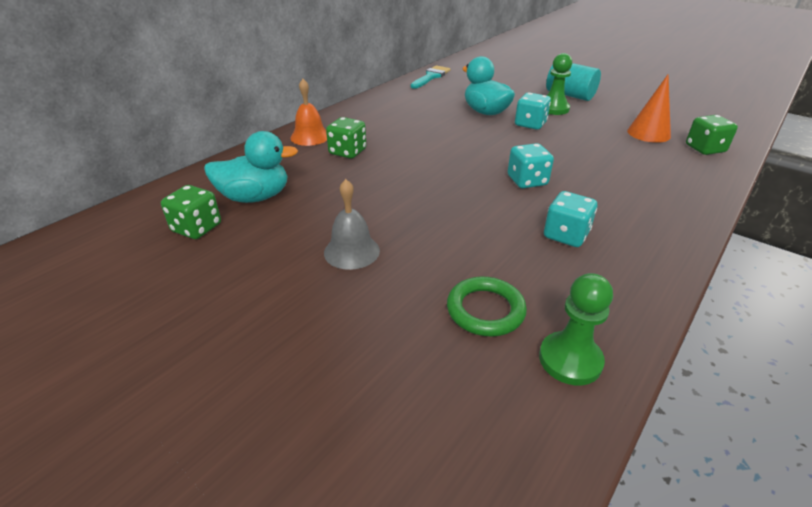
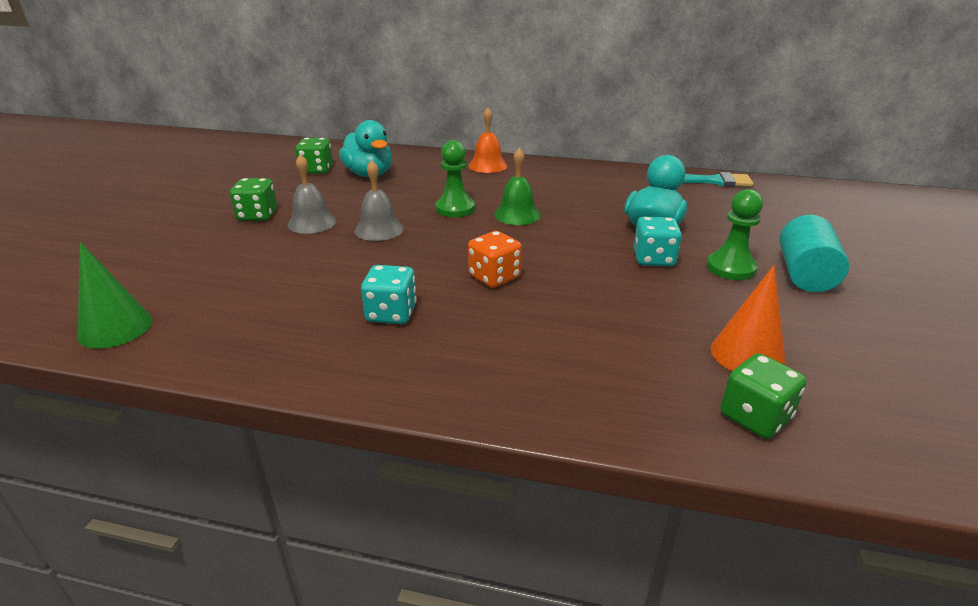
camera: 65 degrees right, 5 degrees down
green dice [326,117,366,159] -> green dice moved to [230,178,277,221]
green ring [447,277,527,337] -> none
turquoise dice [508,143,554,188] -> orange dice [468,231,522,288]
green pawn [539,273,613,385] -> green pawn moved to [435,140,475,217]
none -> green cone [78,242,153,349]
none -> grey bell [354,160,404,241]
none -> green bell [494,148,541,225]

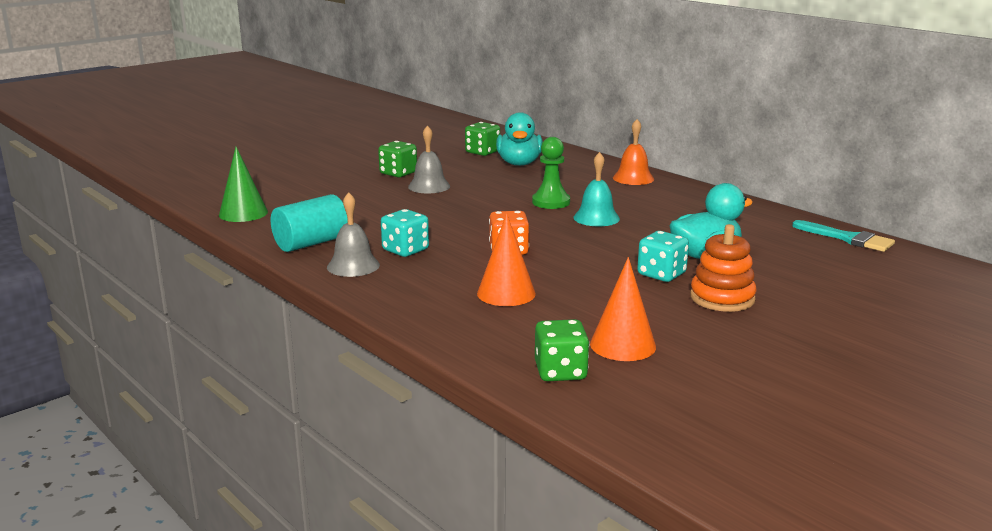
camera: 35 degrees right, 10 degrees down
grey bell [354,160,404,241] -> grey bell moved to [327,192,380,277]
green bell [494,148,541,225] -> turquoise bell [573,152,620,226]
green pawn [707,189,763,280] -> orange stacking toy [690,224,757,312]
turquoise cylinder [780,215,849,292] -> turquoise cylinder moved to [271,194,348,252]
none -> orange cone [477,213,536,306]

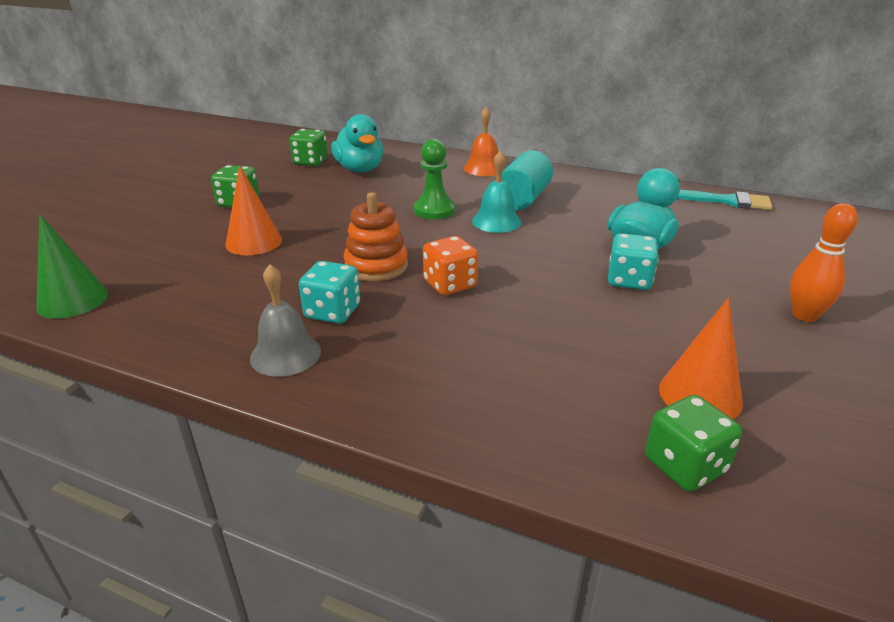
camera: 25 degrees left, 10 degrees up
turquoise cylinder [271,194,348,252] -> turquoise cylinder moved to [502,150,553,210]
grey bell [408,125,450,193] -> none
orange cone [477,213,536,306] -> orange cone moved to [226,165,282,255]
orange stacking toy [690,224,757,312] -> orange stacking toy moved to [344,192,408,281]
none -> orange bowling pin [790,203,858,322]

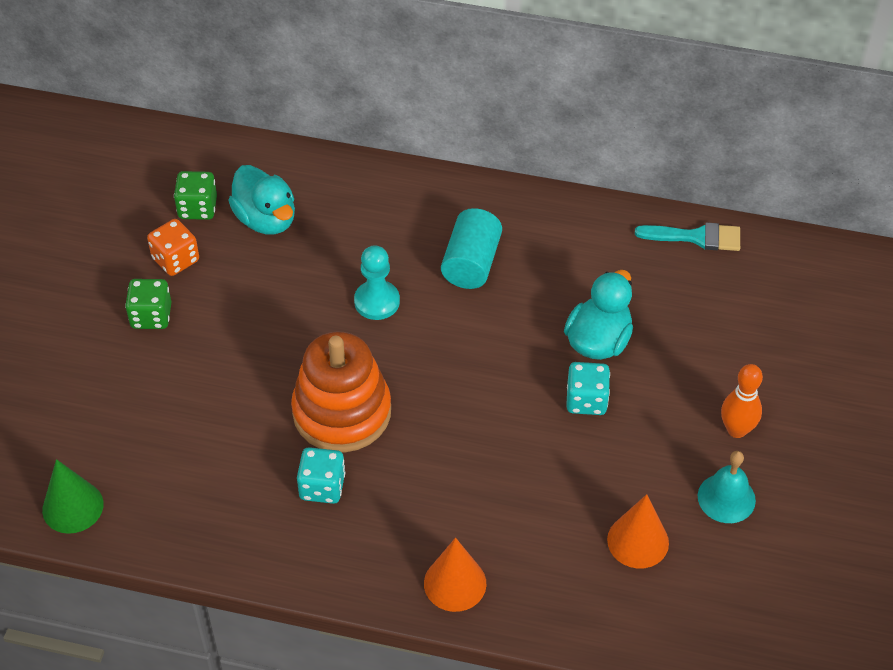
camera: 10 degrees left, 20 degrees up
orange cone [226,165,282,255] -> orange cone moved to [424,538,486,612]
grey bell [250,264,321,377] -> none
orange stacking toy [344,192,408,281] -> orange stacking toy [291,332,391,452], size x1.57
green pawn [414,139,455,220] -> turquoise pawn [354,245,400,320]
orange dice [423,236,478,295] -> orange dice moved to [147,219,199,276]
orange bell [463,107,505,176] -> none
turquoise bell [472,151,522,233] -> turquoise bell moved to [698,451,756,523]
green dice [645,395,742,492] -> none

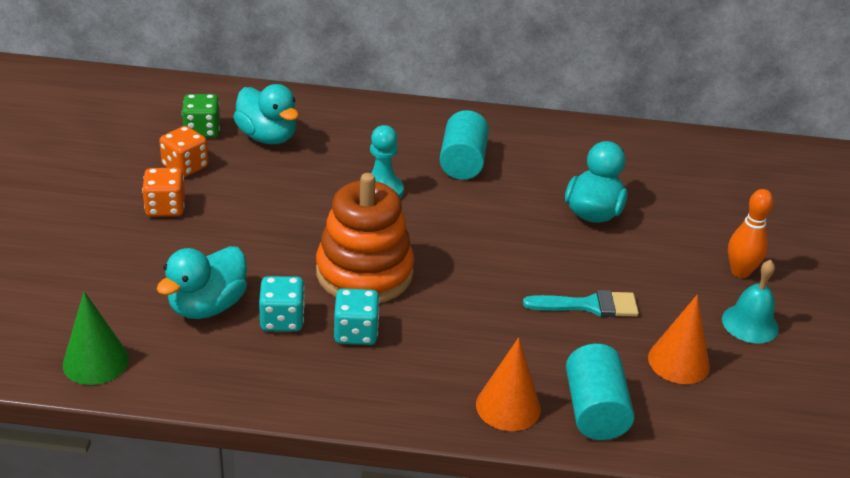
camera: 10 degrees left, 15 degrees down
green dice [125,279,171,329] -> orange dice [142,168,185,217]
turquoise dice [566,362,610,415] -> turquoise dice moved to [259,276,305,331]
turquoise brush [635,222,740,251] -> turquoise brush moved to [523,290,639,317]
none -> turquoise duck [157,246,247,319]
none -> turquoise cylinder [566,344,634,440]

